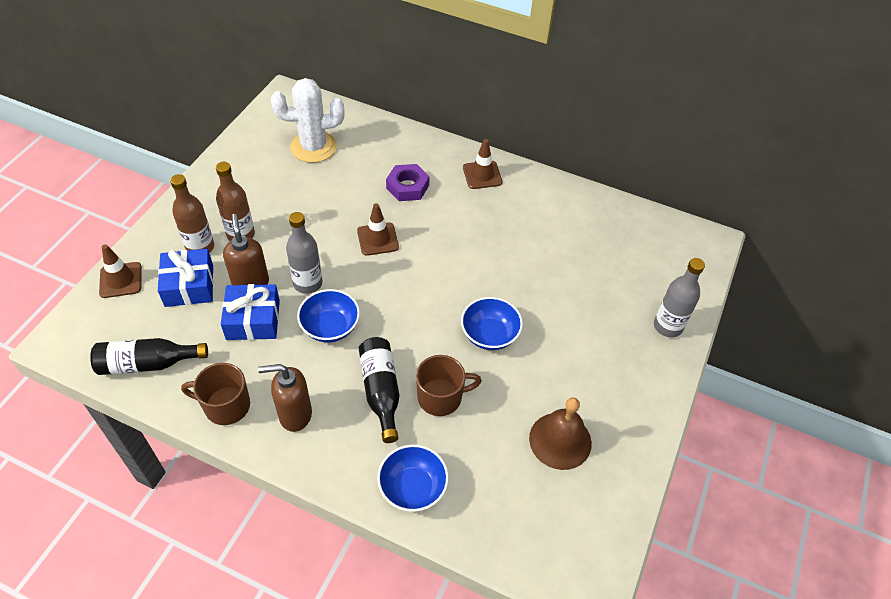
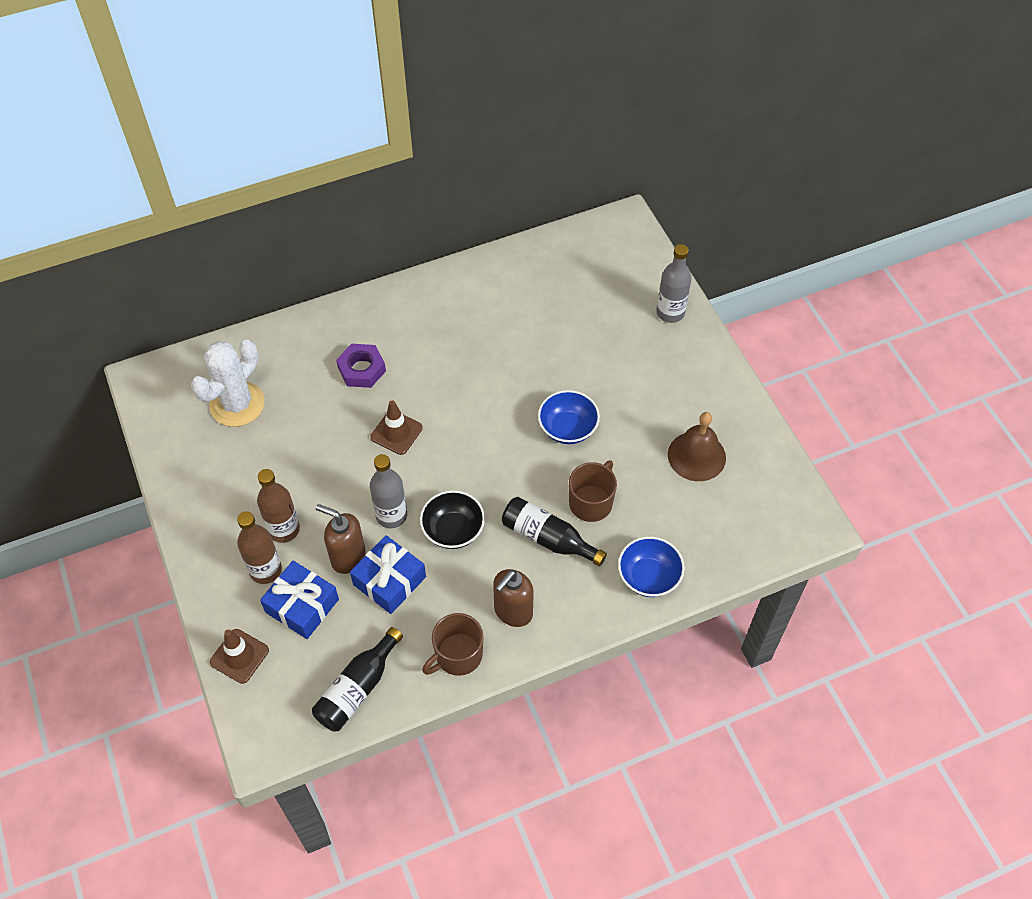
camera: 45 degrees left, 5 degrees up
blue bowl [297,289,360,342] -> black bowl [420,490,485,549]
brown traffic cone [463,139,502,189] -> none

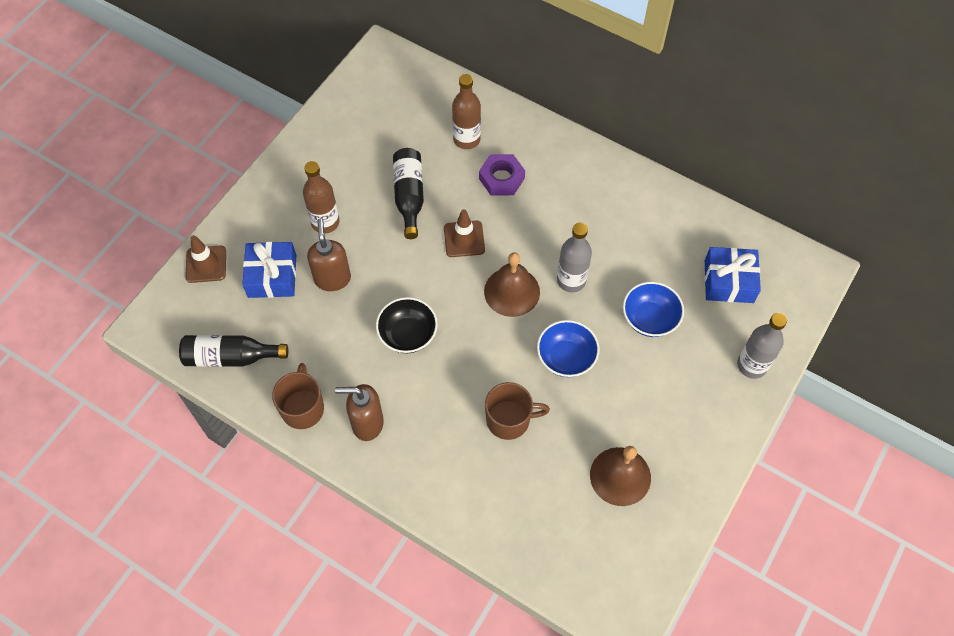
camera: 55 degrees right, 5 degrees up
white cactus [191,340,265,427] -> none
brown bottle [237,511,282,584] -> brown bottle moved to [452,74,481,149]
blue gift [350,535,426,614] -> blue gift moved to [705,247,761,303]
grey bottle [370,454,407,528] -> grey bottle moved to [557,223,592,292]
brown mug [422,613,484,676] -> brown mug turned 75 degrees clockwise [272,363,324,429]
black bottle [502,497,607,566] -> black bottle moved to [393,148,424,239]
blue bowl [618,536,685,597] -> blue bowl moved to [623,282,684,337]
none -> brown bell [484,252,540,317]

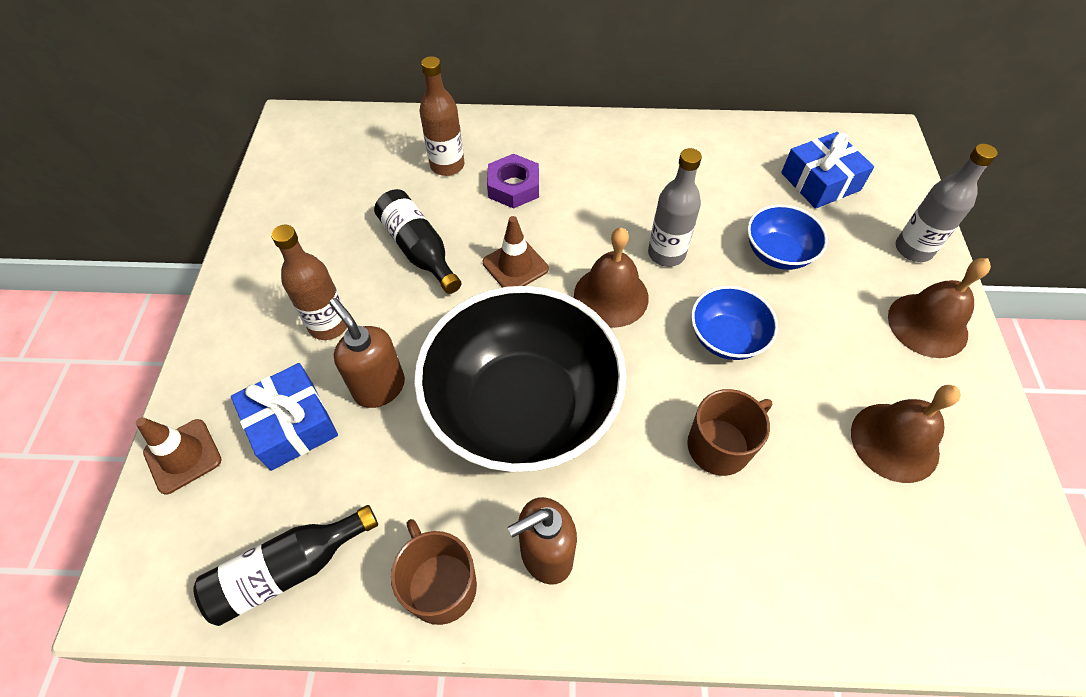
camera: 30 degrees left, 5 degrees down
black bowl [376,297,438,353] -> black bowl [414,286,626,472], size x2.18
none -> brown bell [888,258,991,358]

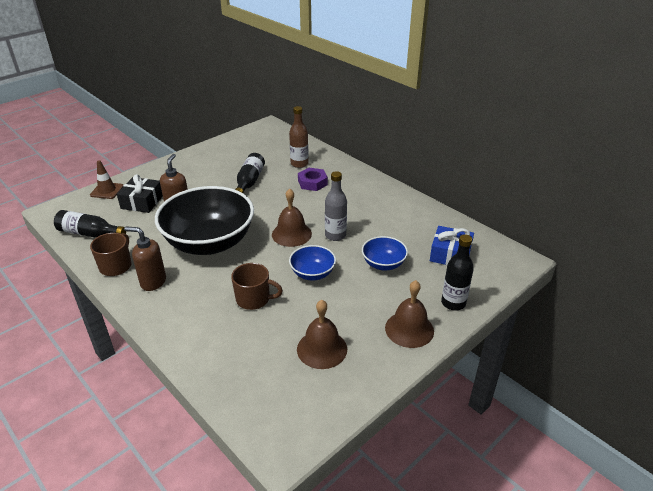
camera: 45 degrees right, 20 degrees down
blue gift [231,363,338,471] -> black gift [117,174,163,213]
brown bottle [271,225,347,340] -> none
brown traffic cone [483,216,549,288] -> none
grey bottle [896,144,998,262] -> black bottle [441,234,474,310]

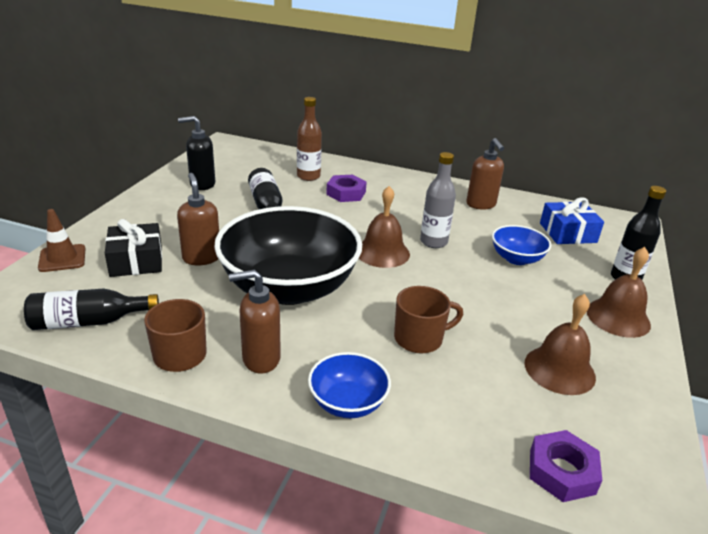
camera: 30 degrees left, 5 degrees down
blue bowl [289,245,336,280] -> blue bowl moved to [308,352,391,418]
none -> black soap dispenser [178,116,215,190]
none -> brown soap dispenser [466,138,504,210]
none -> purple nut [530,430,602,502]

